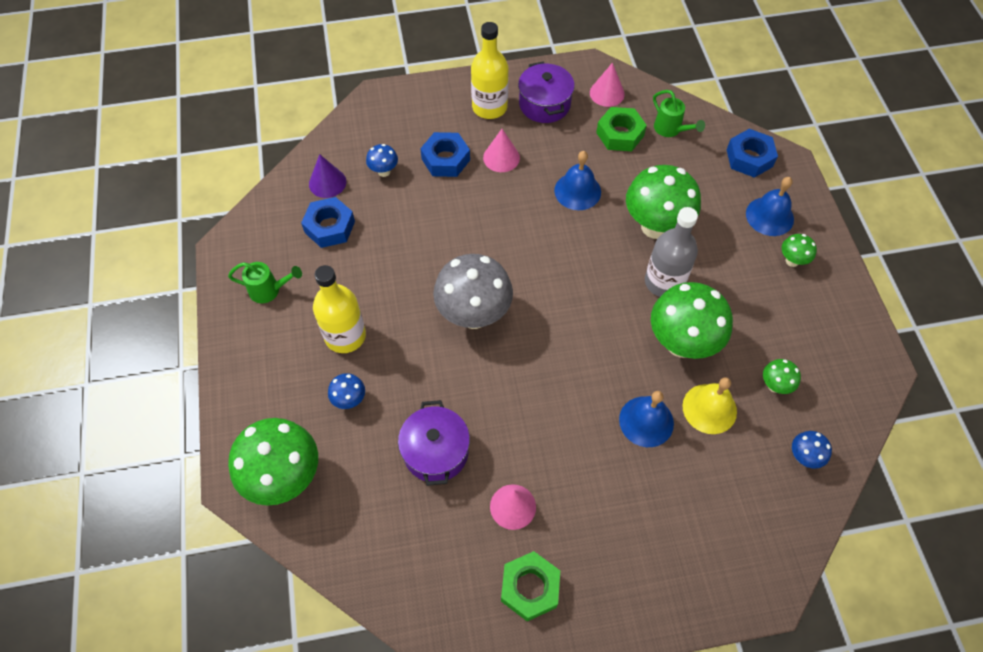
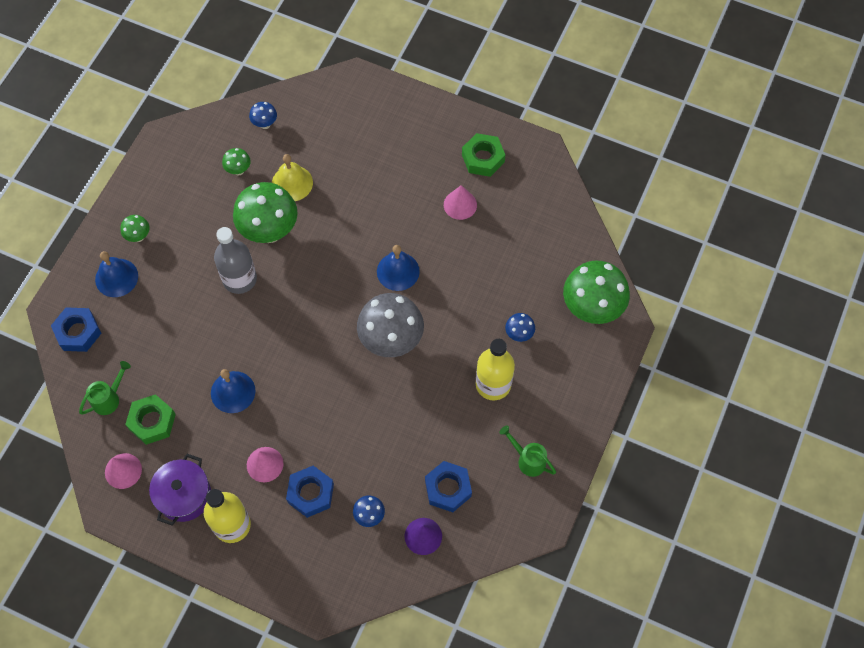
camera: 145 degrees left, 5 degrees up
purple pot [398,400,470,486] -> none
blue bell [619,391,674,447] -> blue bell moved to [377,245,420,291]
green mushroom [626,165,701,239] -> none
green watering can [653,90,705,137] -> green watering can turned 45 degrees clockwise [79,361,131,415]

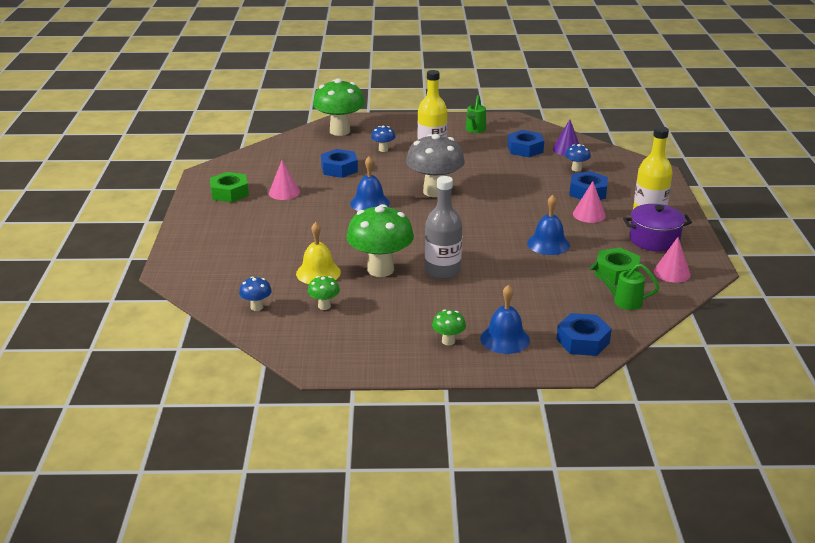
camera: 115 degrees left, 35 degrees down
none -> blue nut [321,149,358,178]

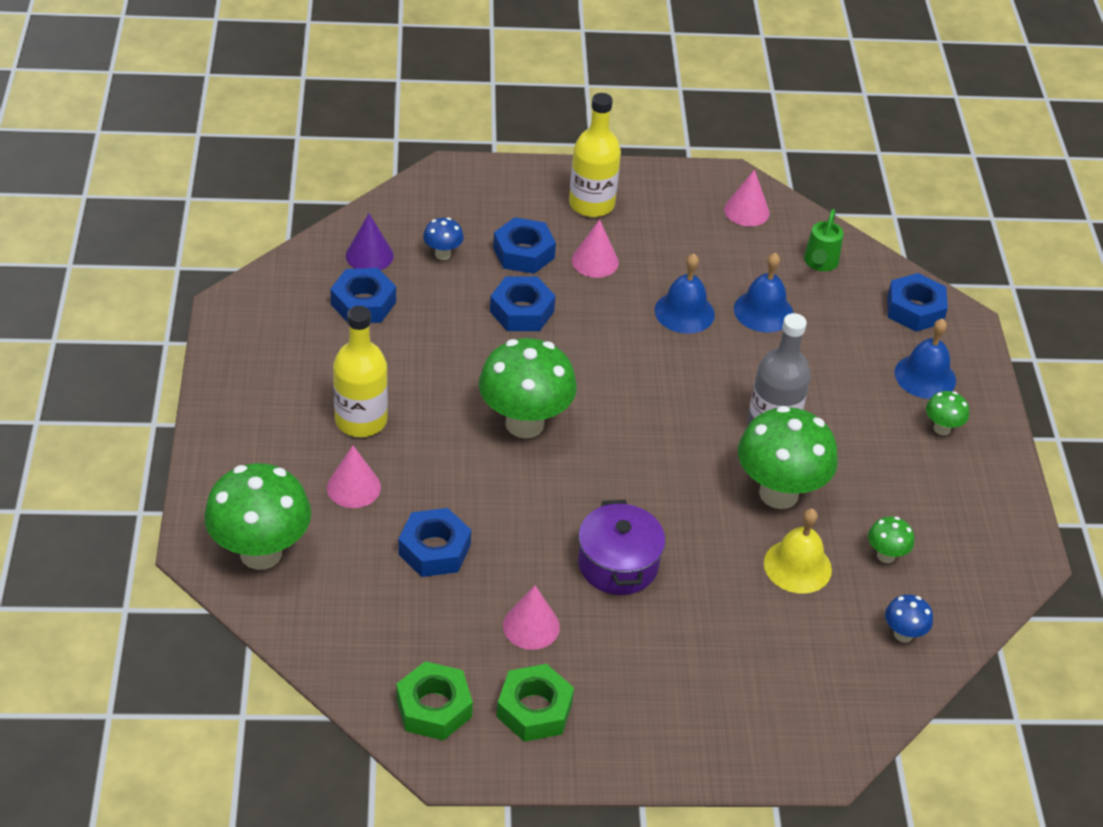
camera: 95 degrees left, 15 degrees up
blue bell [350,157,390,211] -> blue bell moved to [734,253,793,332]
blue mushroom [371,125,395,152] -> pink cone [327,445,381,508]
grey mushroom [406,134,465,197] -> green mushroom [479,338,577,438]
green watering can [466,95,486,133] -> none
green nut [595,248,640,285] -> green nut moved to [396,661,473,741]
purple pot [623,204,692,252] -> purple pot moved to [578,500,665,595]
none -> blue nut [490,277,556,331]

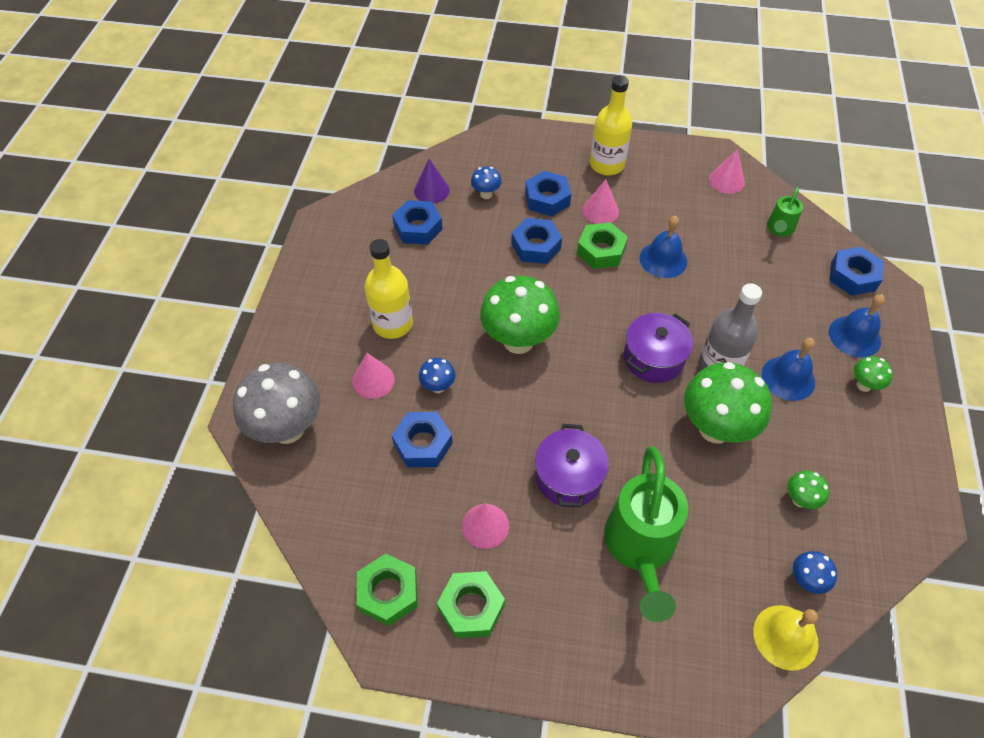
camera: 15 degrees right, 10 degrees up
green mushroom [204,463,311,570] -> grey mushroom [233,363,321,444]
blue bell [734,253,793,332] -> blue bell moved to [762,338,815,401]
yellow bell [764,509,832,594] -> yellow bell moved to [753,605,819,671]
none -> blue mushroom [419,358,455,393]
none -> green nut [577,222,628,269]
none -> green watering can [604,446,688,622]
none -> purple pot [624,313,693,383]

